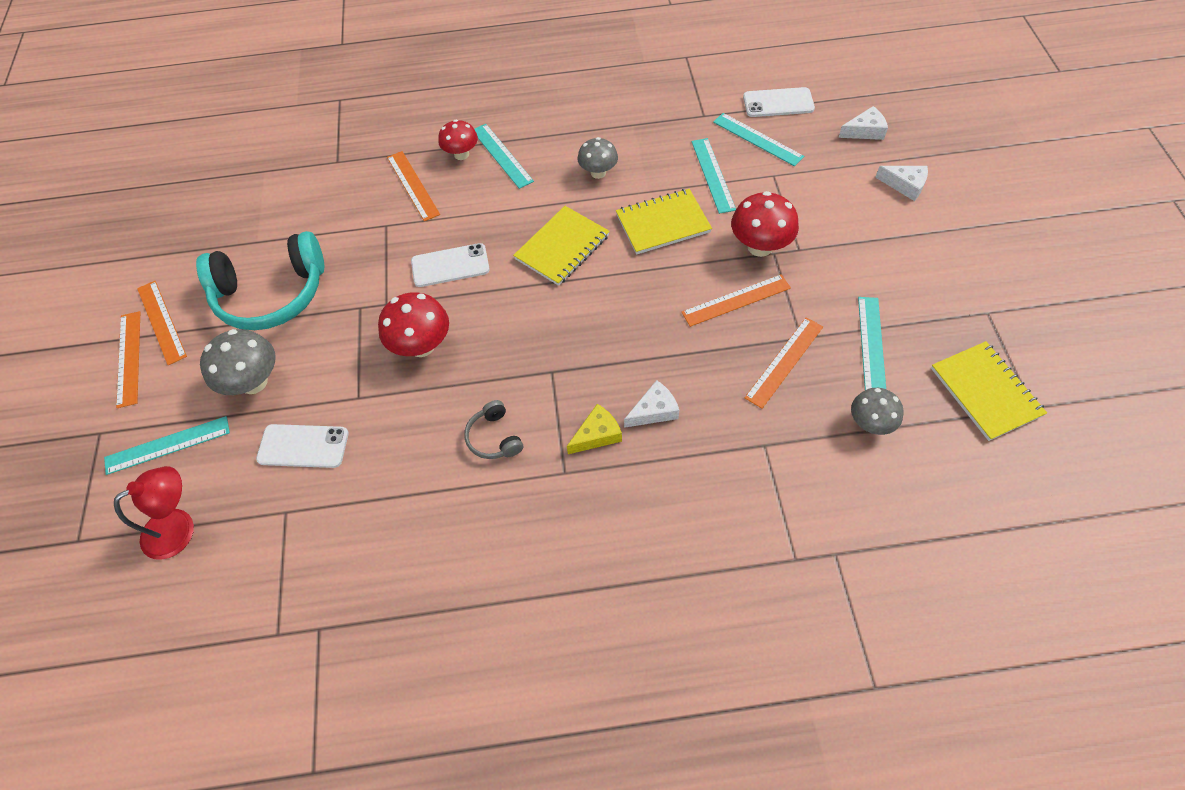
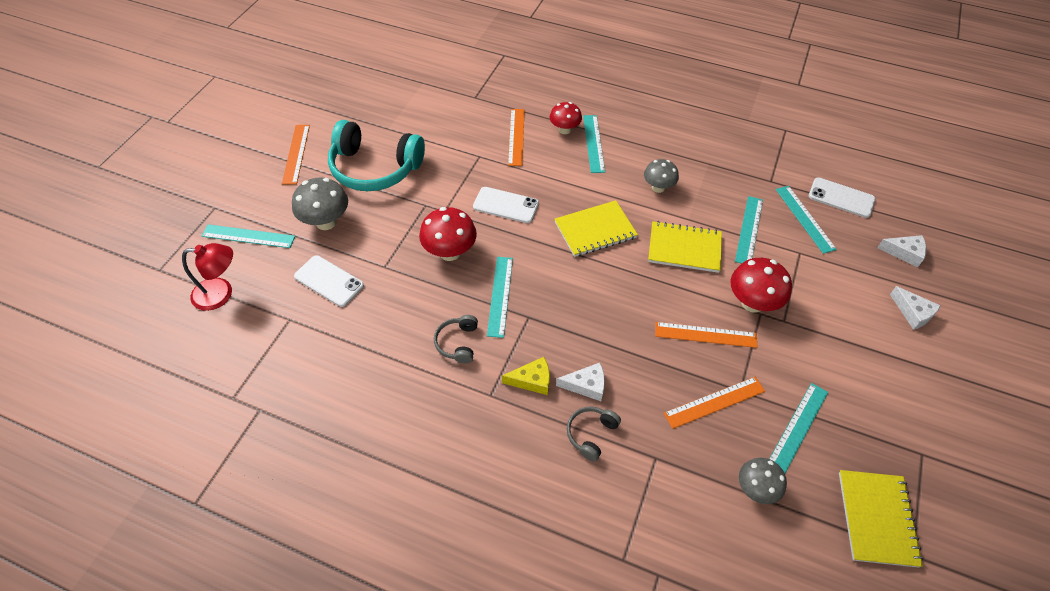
camera: 25 degrees right, 5 degrees down
orange ruler [116,311,140,408] -> none
none -> turquoise ruler [487,257,513,338]
none -> grey headphones [567,406,621,462]

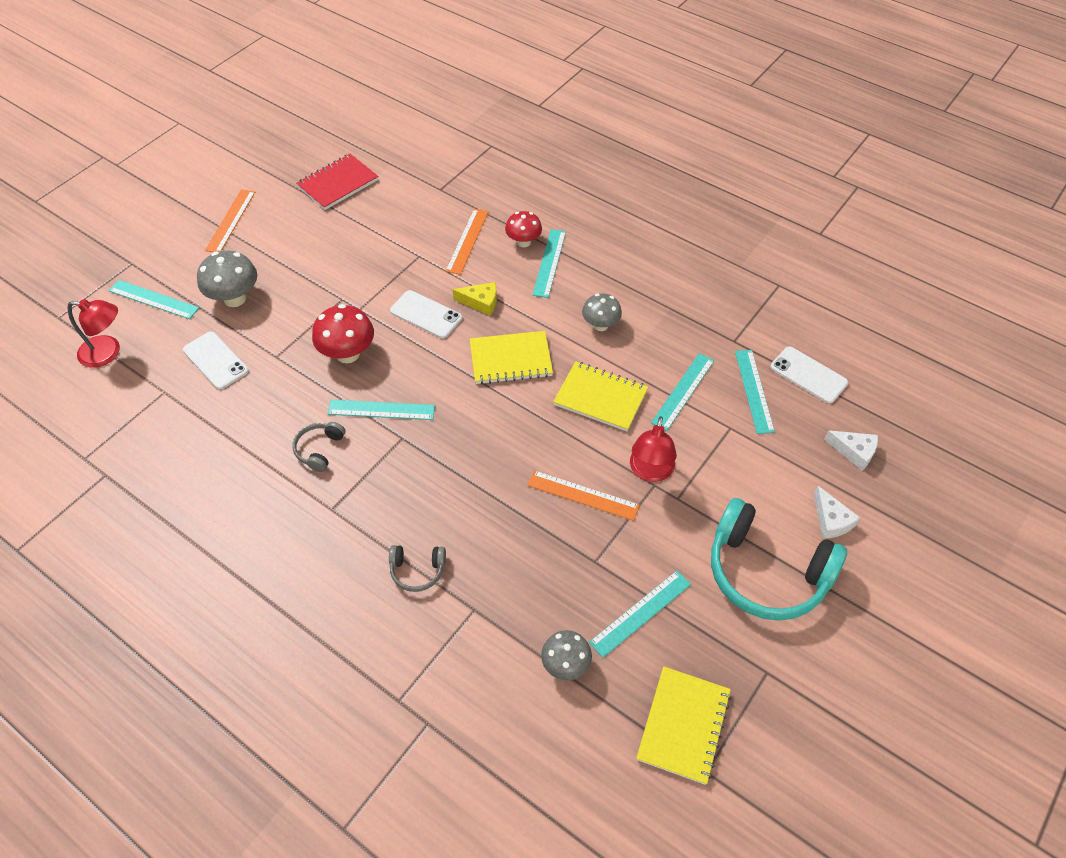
camera: 15 degrees right, 0 degrees up
turquoise headphones [328,120,425,191] -> turquoise headphones moved to [711,498,847,621]
turquoise ruler [487,257,513,338] -> turquoise ruler turned 75 degrees clockwise [328,400,435,420]
yellow cheese [502,357,550,395] -> yellow cheese moved to [453,282,497,316]
white cheese [556,363,605,401] -> none
grey headphones [567,406,621,462] -> grey headphones turned 135 degrees counterclockwise [389,545,446,592]
orange ruler [664,377,765,429] -> none
red mushroom [731,258,792,313] -> red lamp [630,417,677,482]
none -> red notebook [296,154,378,210]

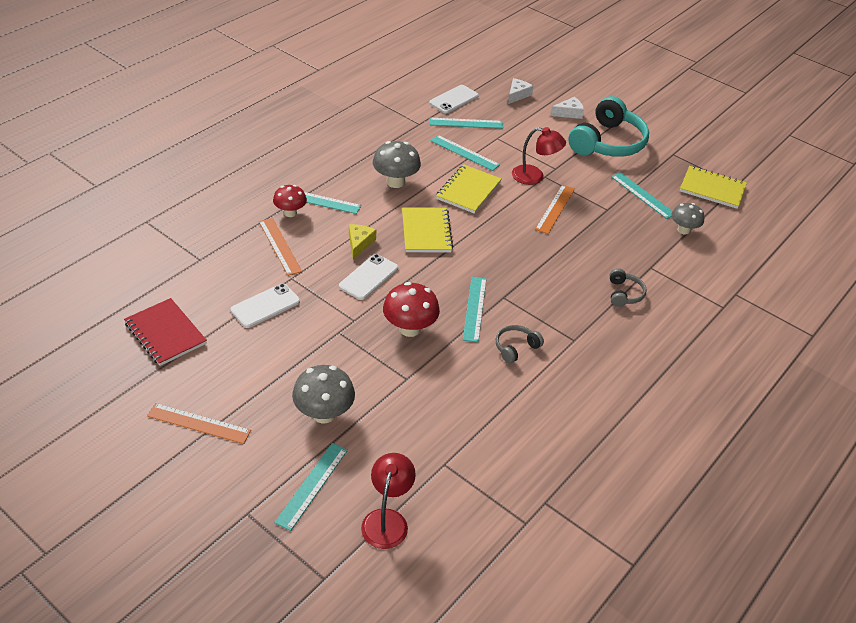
camera: 90 degrees left, 10 degrees down
white phone [183,332,249,390] -> white phone moved to [230,283,300,328]
grey headphones [292,422,345,472] -> grey headphones turned 120 degrees clockwise [496,325,544,364]
orange ruler [446,209,488,275] -> orange ruler turned 45 degrees clockwise [259,218,302,276]
grey mushroom [582,293,622,331] -> grey mushroom [373,141,421,188], size x1.51

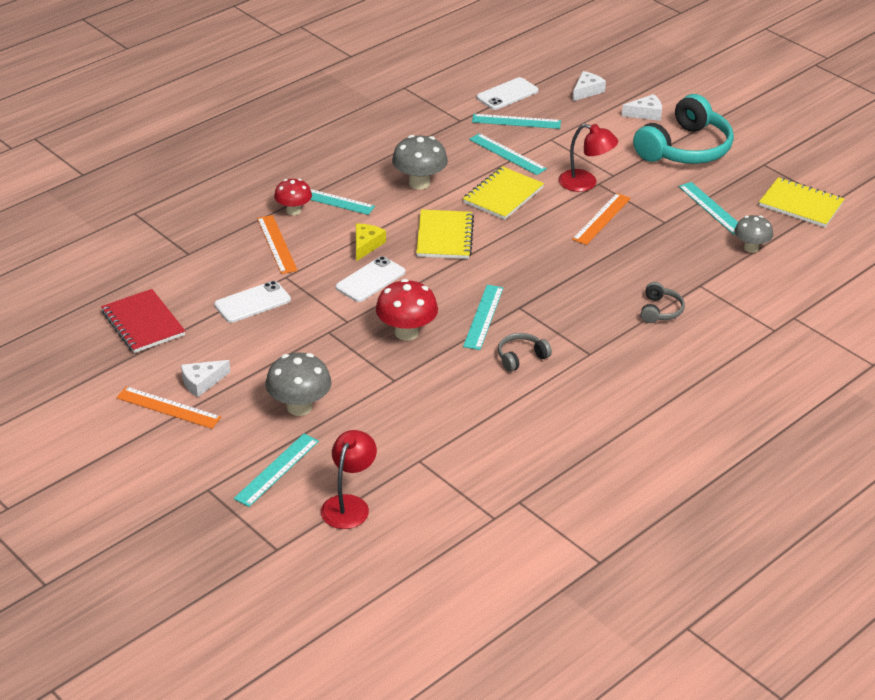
camera: 10 degrees right, 5 degrees down
none -> white cheese [181,360,230,397]

